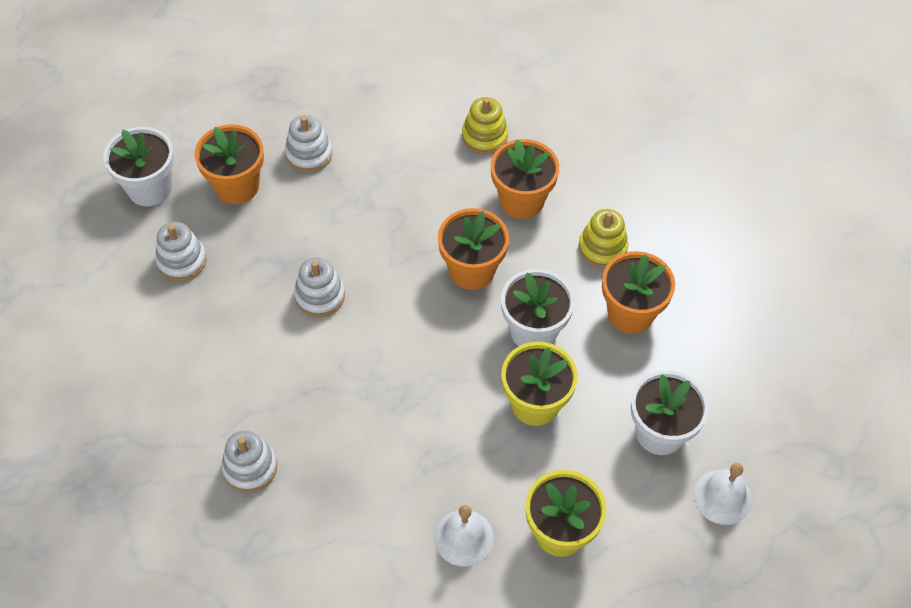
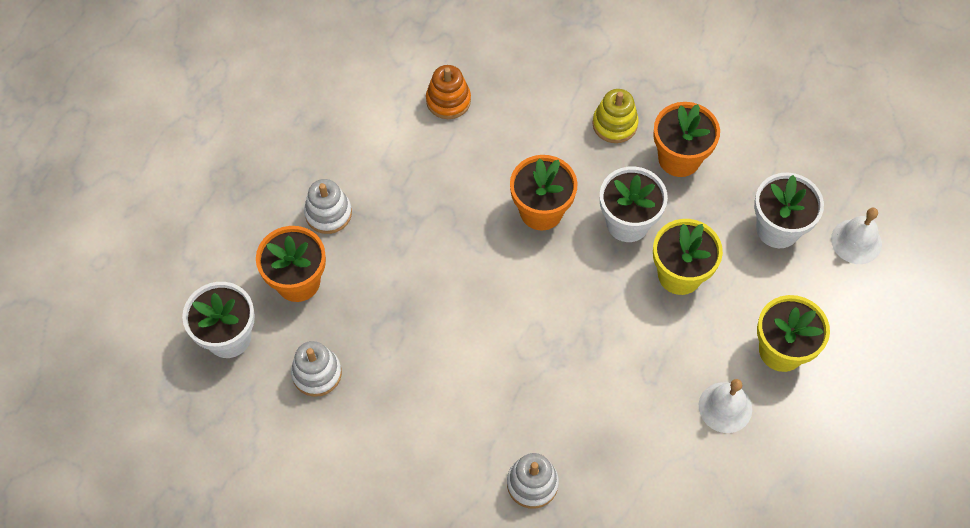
camera: 40 degrees left, 5 degrees up
white stacking toy [294,257,345,317] -> none
yellow stacking toy [462,97,508,154] -> orange stacking toy [426,65,471,119]
orange flower pot [491,139,559,219] -> none

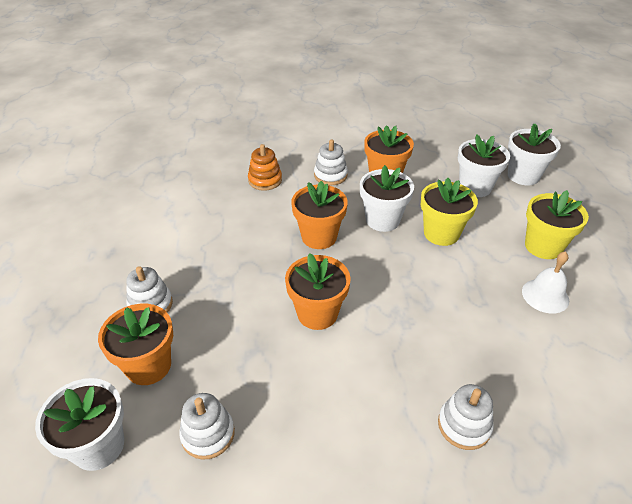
camera: 30 degrees left, 20 degrees down
orange stacking toy [426,65,471,119] -> orange stacking toy moved to [248,144,282,191]
yellow stacking toy [592,89,639,143] -> white stacking toy [314,139,348,185]
white bell [831,208,882,264] -> white flower pot [508,124,561,185]
none -> orange flower pot [285,253,351,330]

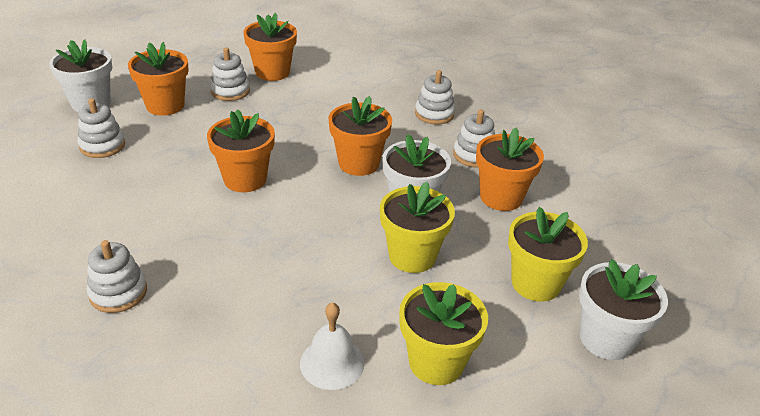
camera: 70 degrees right, 5 degrees down
orange stacking toy [248,144,282,191] -> white stacking toy [415,70,455,124]
white flower pot [458,135,510,197] -> yellow flower pot [508,207,588,302]
none -> orange flower pot [243,13,297,81]

